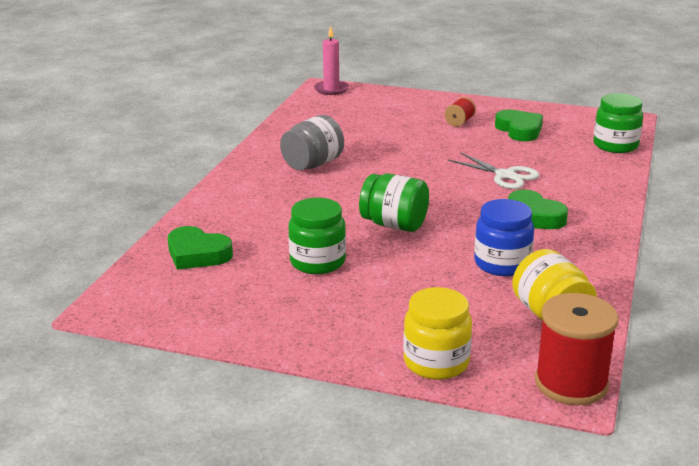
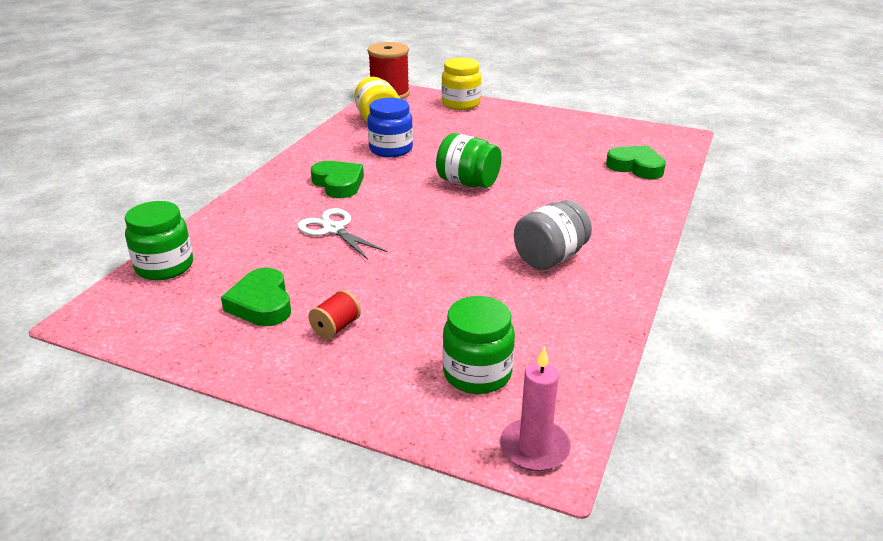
camera: 175 degrees left, 5 degrees up
green jar [288,198,346,274] -> green jar moved to [443,296,515,394]

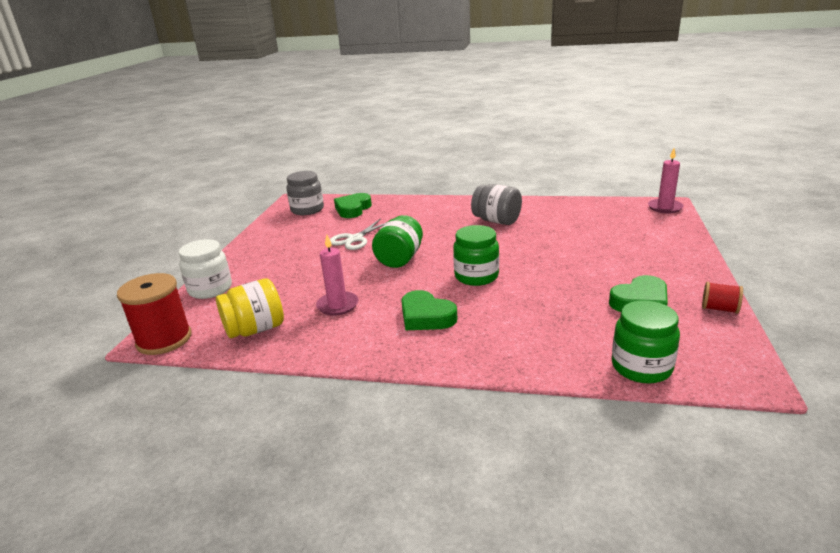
camera: 100 degrees left, 5 degrees down
white scissors [297,208,388,260] -> white scissors moved to [330,218,387,250]
red spool [308,290,361,339] -> red spool moved to [702,282,743,314]
green heart [311,161,364,198] -> green heart turned 90 degrees counterclockwise [401,290,457,330]
blue jar [368,98,413,157] -> pink candle [316,235,359,316]
yellow jar [442,58,481,110] -> white jar [179,239,232,299]
green jar [443,296,515,394] -> green jar moved to [453,225,499,286]
none -> grey jar [287,171,324,215]

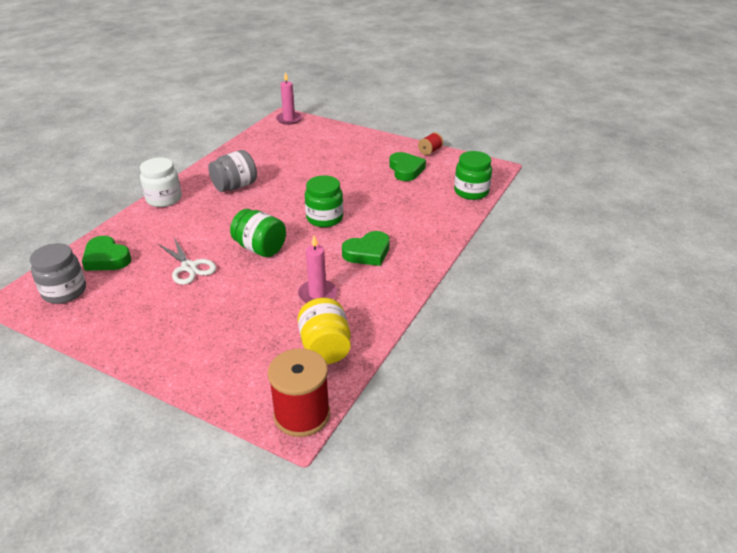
camera: 75 degrees left, 10 degrees up
white jar [179,239,232,299] -> white jar moved to [140,157,182,207]

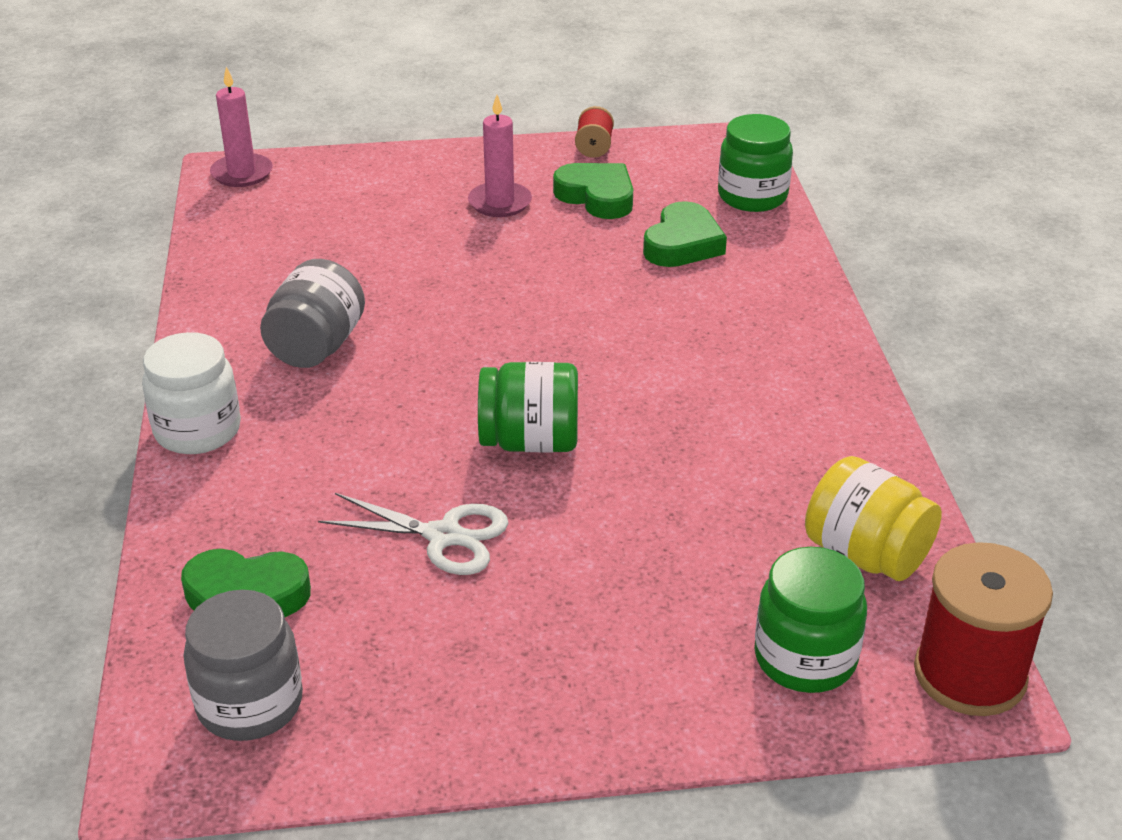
camera: 35 degrees left, 0 degrees up
pink candle [298,235,337,303] -> pink candle moved to [468,95,532,217]
green jar [305,175,343,227] -> green jar moved to [754,547,867,693]
green heart [342,231,390,266] -> green heart moved to [643,201,727,267]

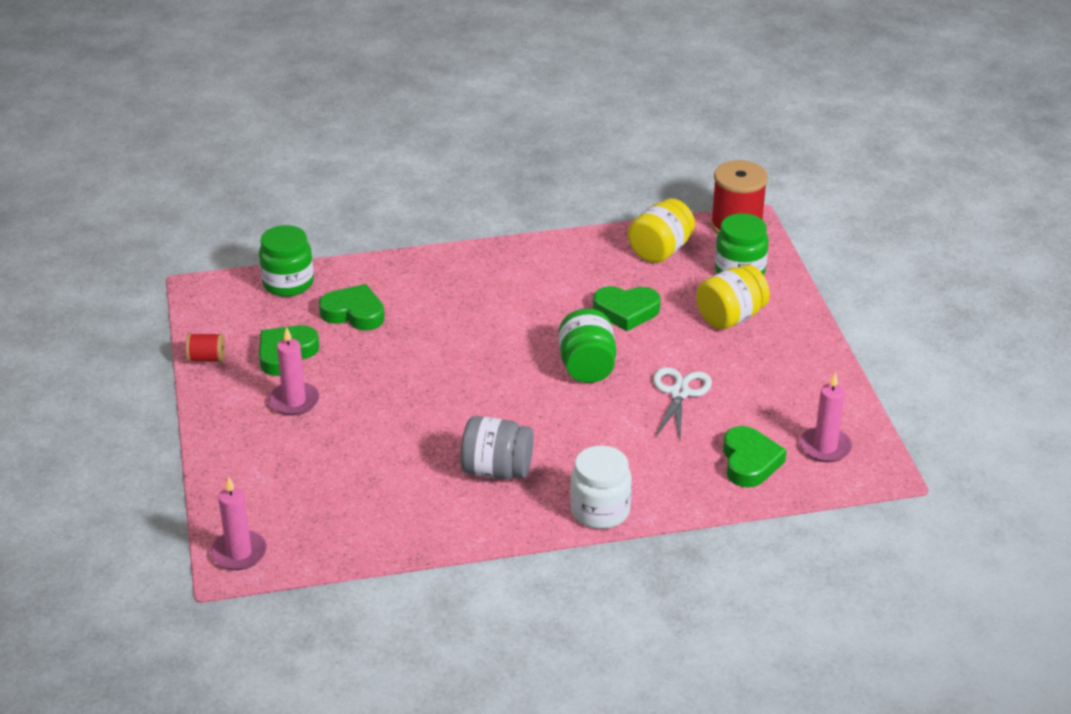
camera: 95 degrees left, 0 degrees up
grey jar [184,590,303,741] -> pink candle [800,372,852,462]
none -> green heart [593,286,661,331]
none -> yellow jar [696,265,770,330]

